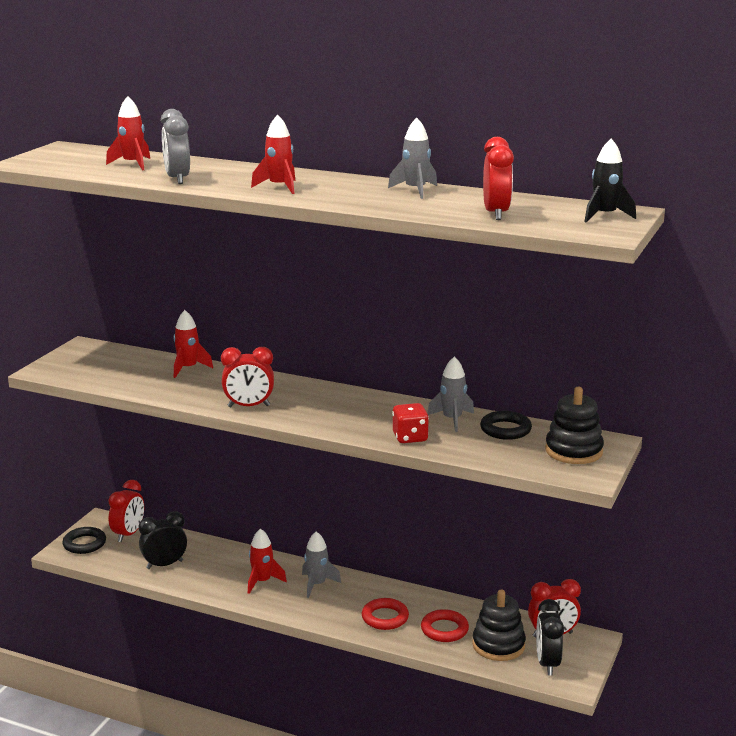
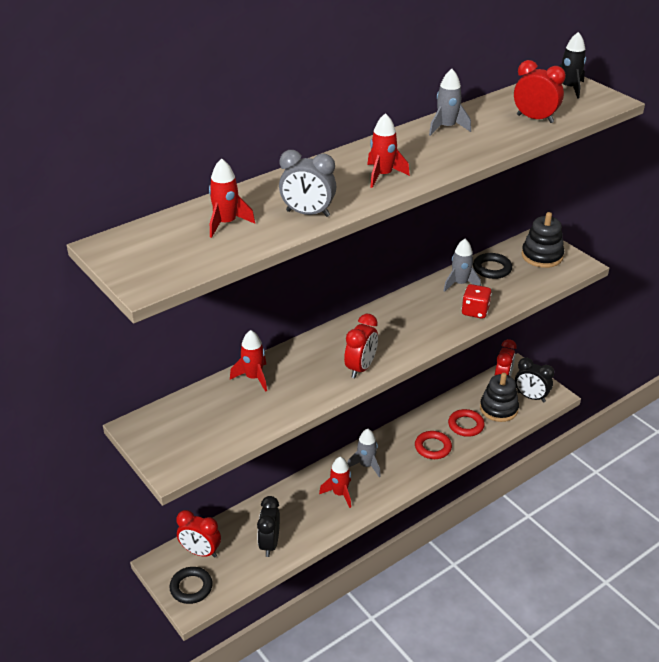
camera: 60 degrees left, 15 degrees up
red clock [108,480,144,542] -> red clock turned 150 degrees clockwise [177,510,221,558]

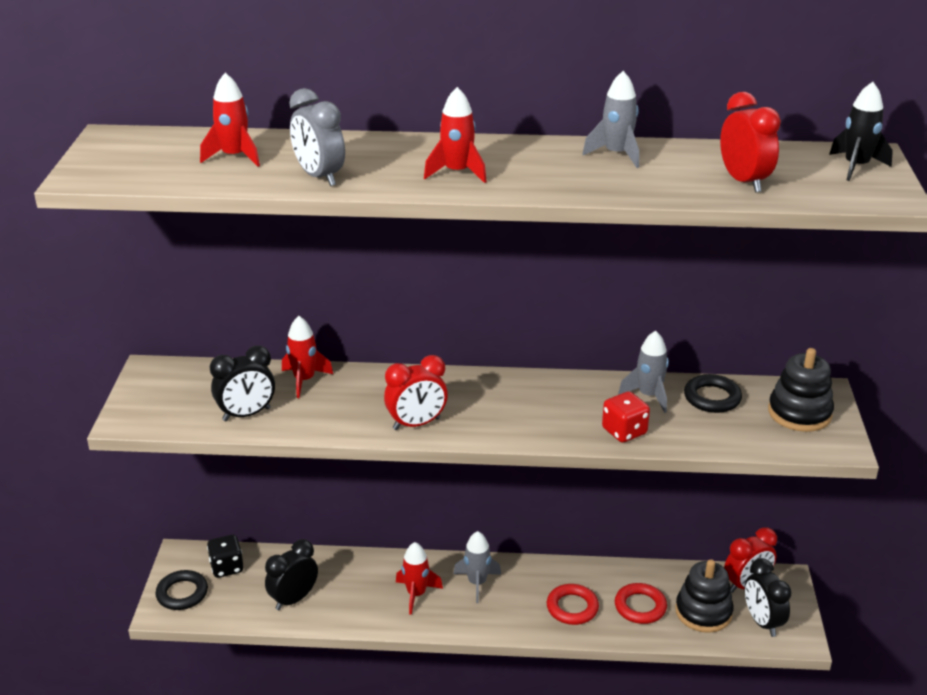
camera: 40 degrees right, 5 degrees down
red clock [177,510,221,558] -> black dice [207,535,244,578]
none -> black clock [210,346,275,421]

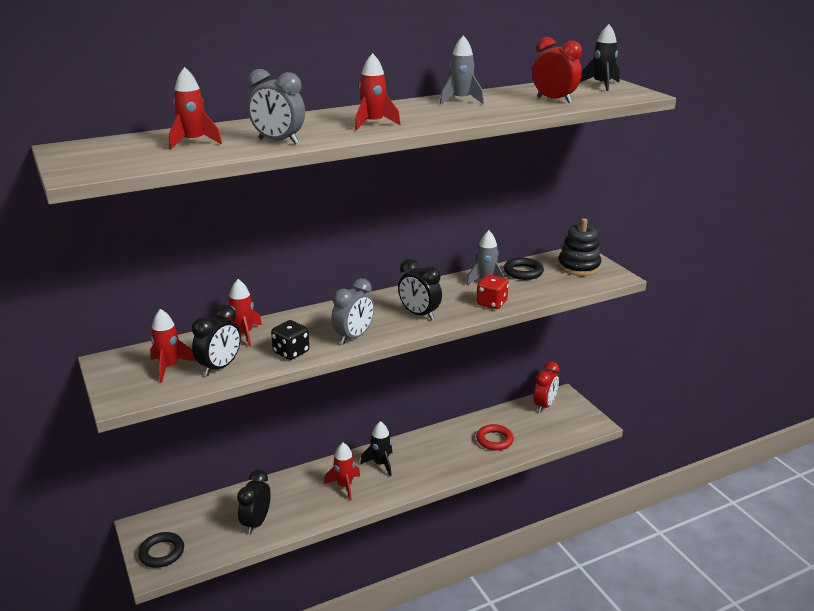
camera: 30 degrees left, 5 degrees down
black dice [207,535,244,578] -> black dice moved to [271,320,309,360]
red clock [384,355,448,430] -> grey clock [331,278,374,344]
grey rocket [453,531,501,603] -> black rocket [360,421,393,476]
red ring [547,584,599,625] -> none
black stacking toy [675,559,734,633] -> none
black clock [745,558,792,637] -> black clock moved to [398,259,442,320]
none -> red rocket [150,309,196,382]

